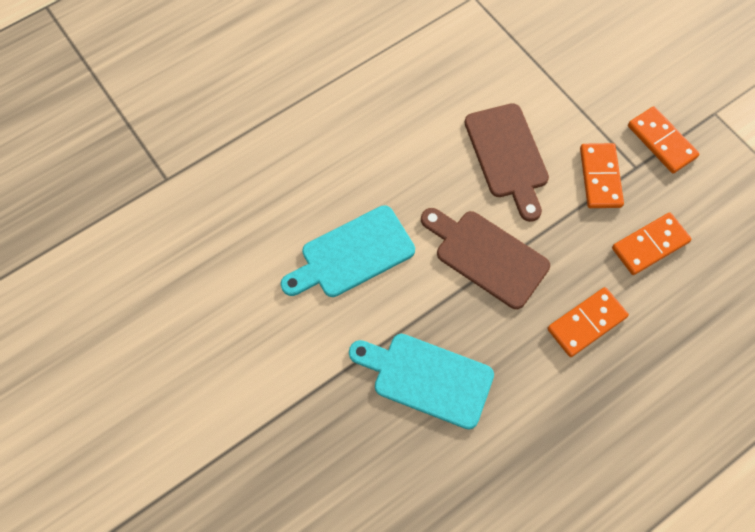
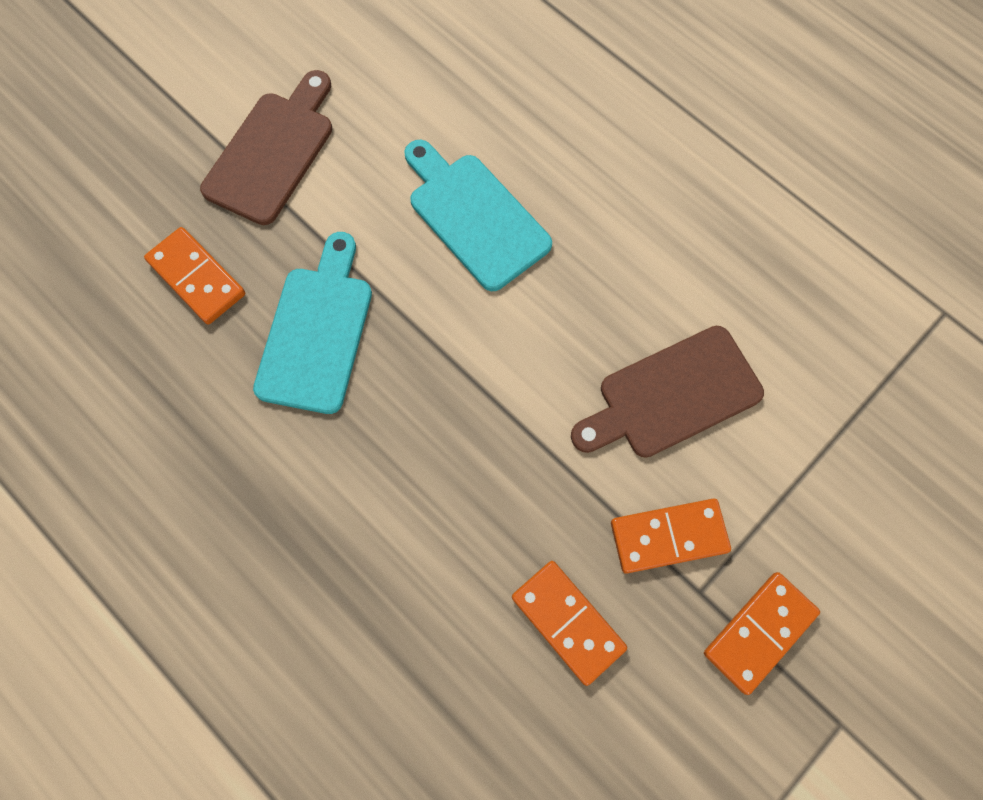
camera: 80 degrees right, 5 degrees up
brown cutting board [421,208,550,309] -> brown cutting board moved to [200,70,332,225]
orange domino [547,287,629,357] -> orange domino moved to [144,227,245,325]

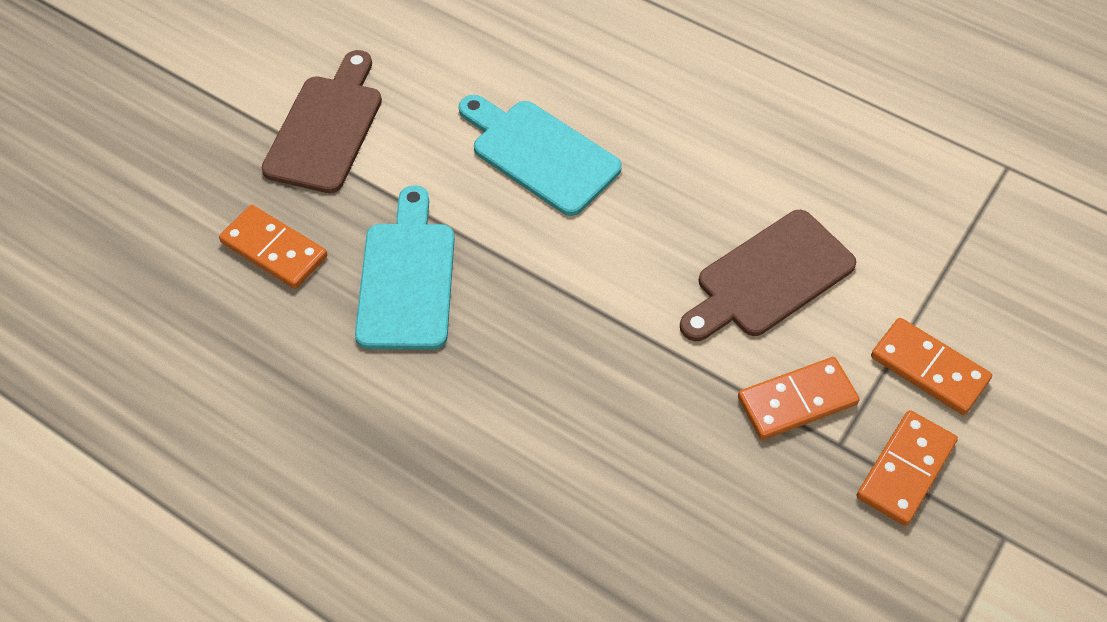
camera: 10 degrees left, 15 degrees down
orange domino [512,561,627,686] -> orange domino moved to [871,318,992,415]

